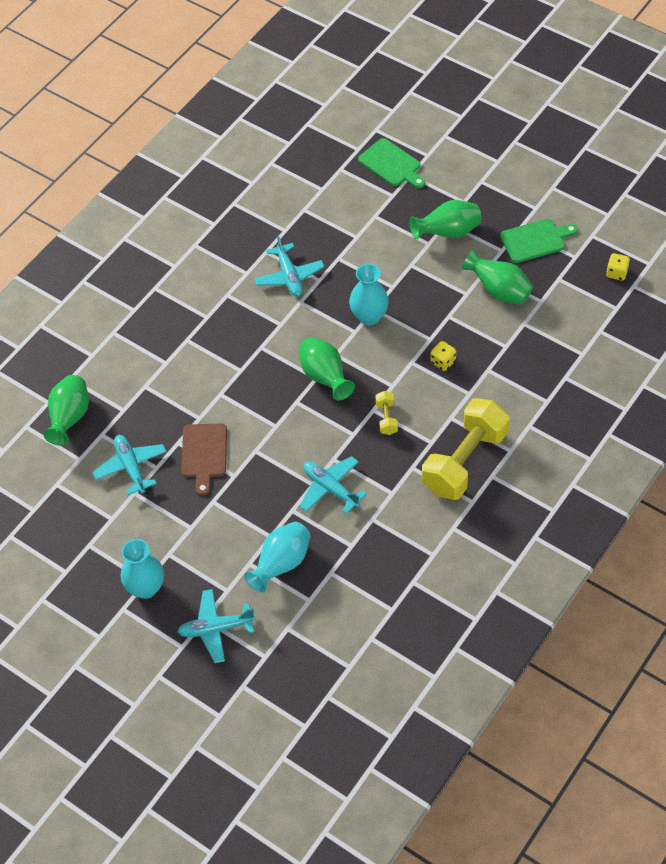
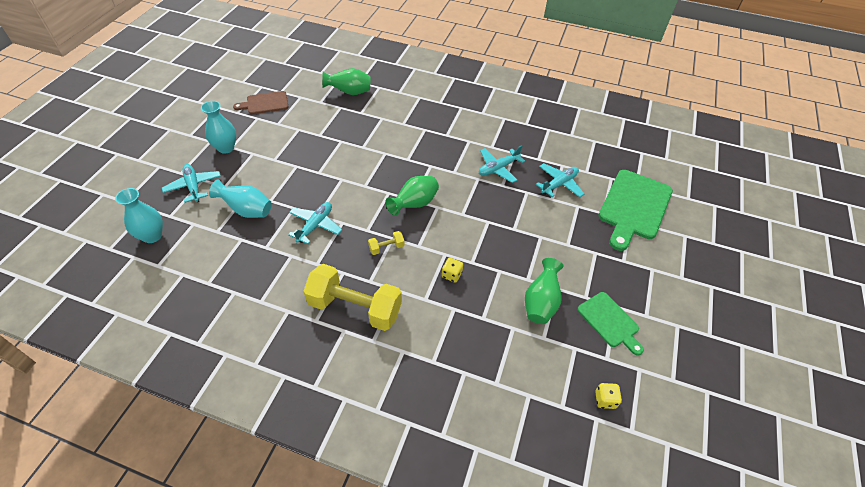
camera: 70 degrees right, 5 degrees down
turquoise plane [92,435,167,495] -> turquoise plane moved to [536,163,584,197]
brown cutting board [181,424,227,496] -> brown cutting board moved to [233,91,289,114]
turquoise vase [349,263,389,325] -> turquoise vase moved to [115,188,163,243]
green cutting board [358,138,426,188] -> green cutting board [598,170,673,251], size x1.74
green vase [410,200,481,240] -> none

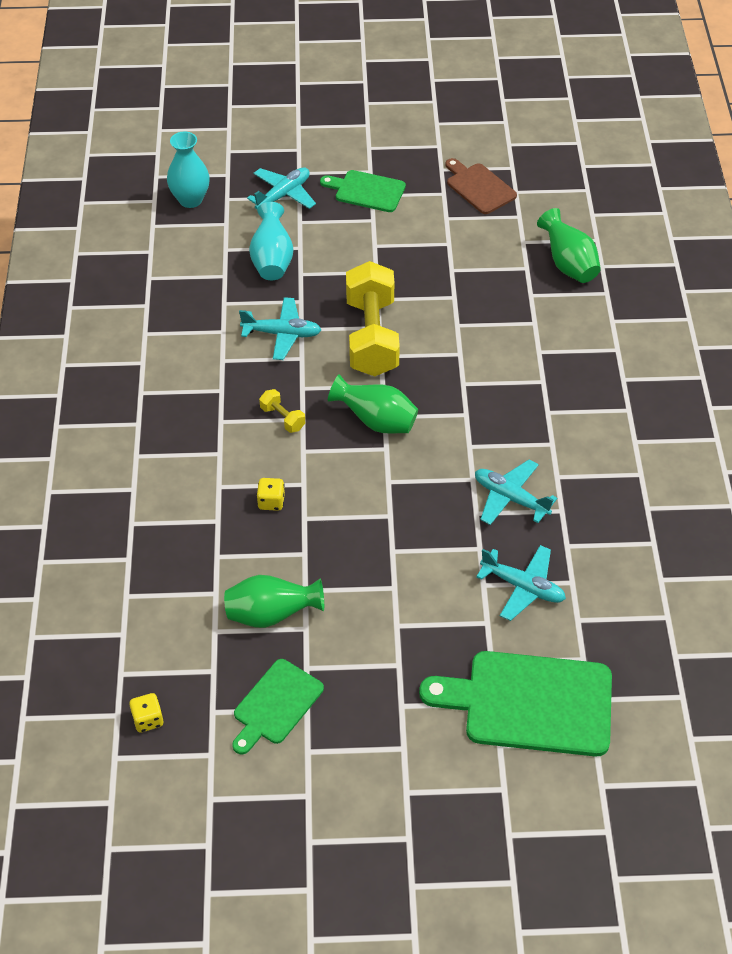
camera: 70 degrees right, 0 degrees up
turquoise vase [201,101,236,154] -> green cutting board [320,170,406,212]
yellow dumbbell [303,264,402,331] -> yellow dumbbell moved to [346,261,400,376]

